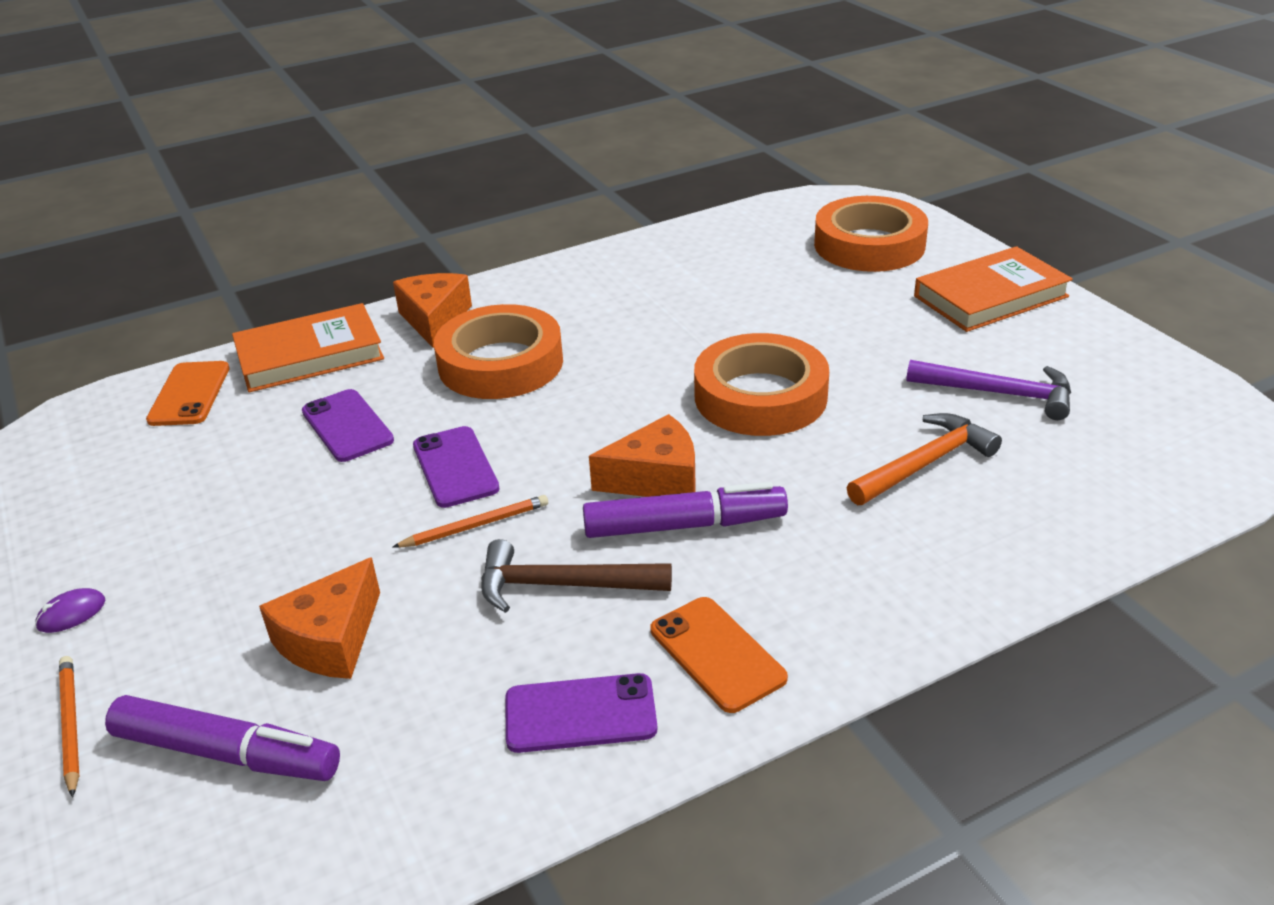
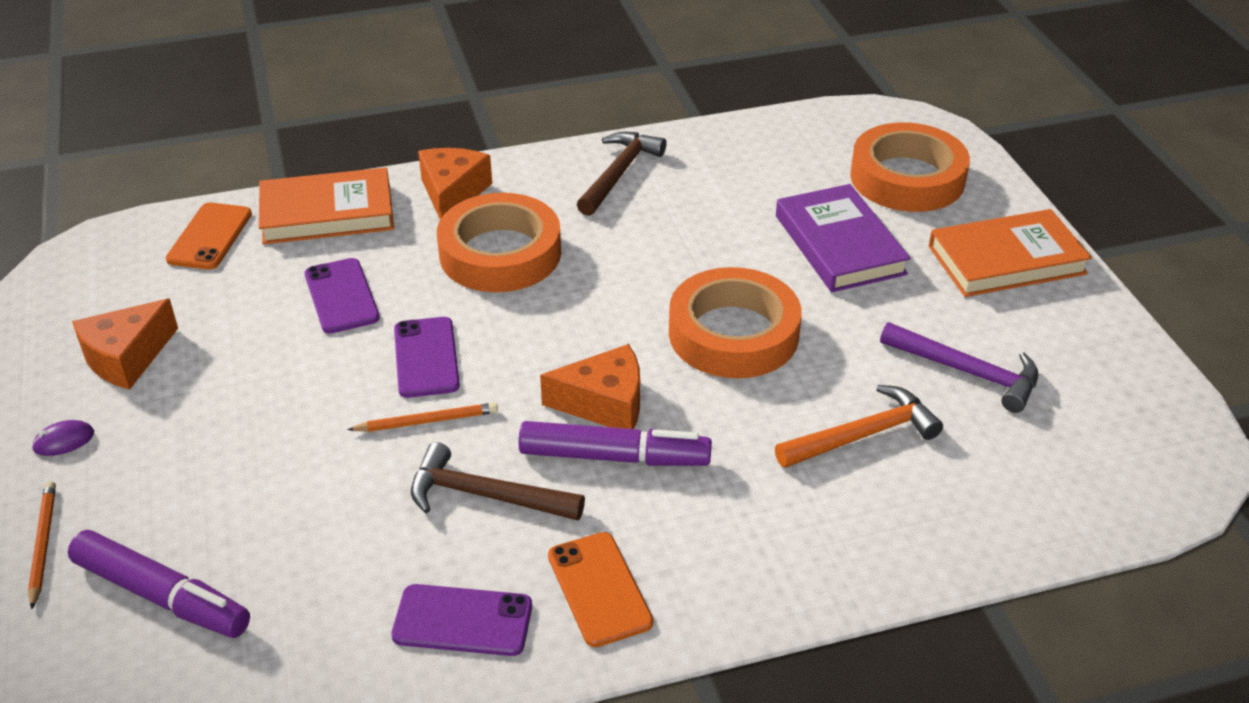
camera: 10 degrees right, 5 degrees up
orange cheese [259,557,380,679] -> orange cheese moved to [72,299,178,390]
none -> brown hammer [577,132,667,216]
none -> purple book [776,184,911,292]

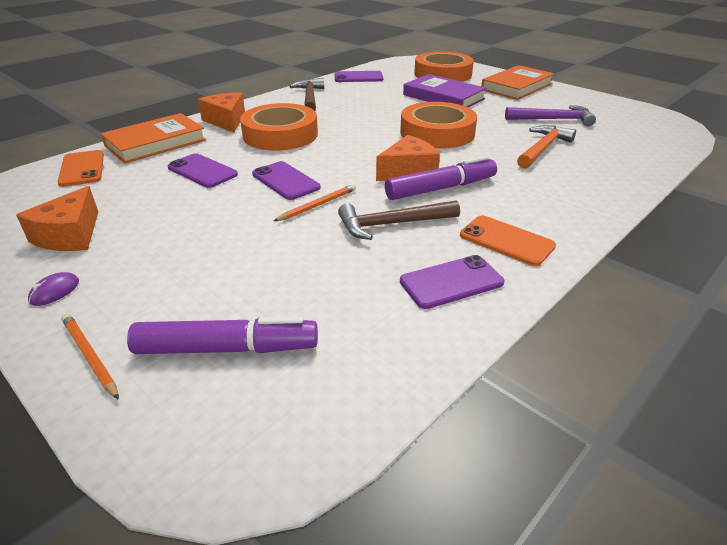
camera: 30 degrees left, 5 degrees down
none -> purple phone [334,71,383,82]

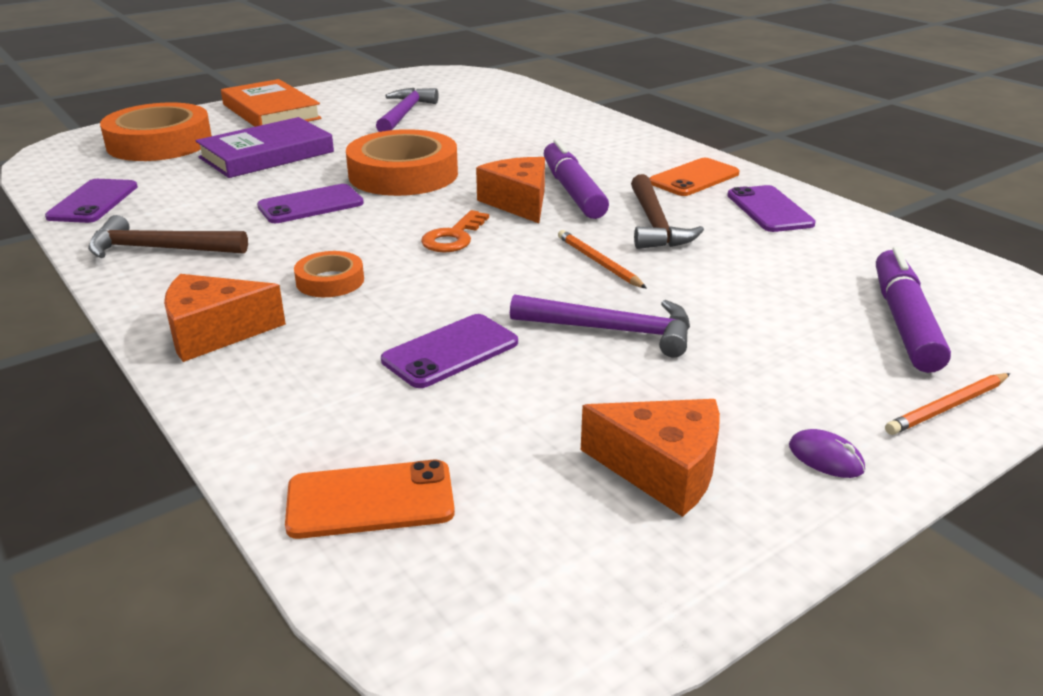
camera: 80 degrees left, 5 degrees down
orange book [101,113,206,164] -> none
orange tape [240,103,318,151] -> orange tape [294,251,364,297], size x0.49
purple phone [252,161,321,200] -> purple phone moved to [257,184,364,223]
orange hammer [517,125,576,169] -> none
none -> orange key [421,210,489,253]
none -> purple hammer [510,294,690,357]

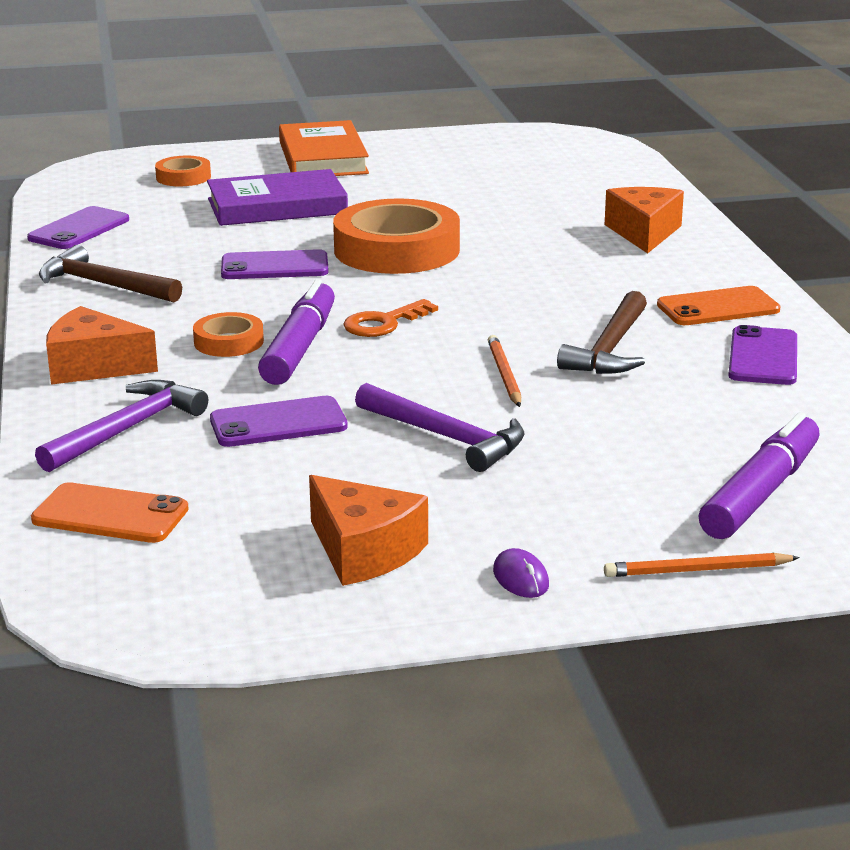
camera: 25 degrees right, 5 degrees down
orange tape [100,102,212,161] -> orange tape [155,156,211,186], size x0.49
purple hammer [376,88,439,132] -> purple hammer moved to [35,380,208,472]
orange cheese [476,157,545,223] -> orange cheese moved to [605,187,684,253]
purple marker [544,139,609,219] -> purple marker moved to [258,279,335,385]

